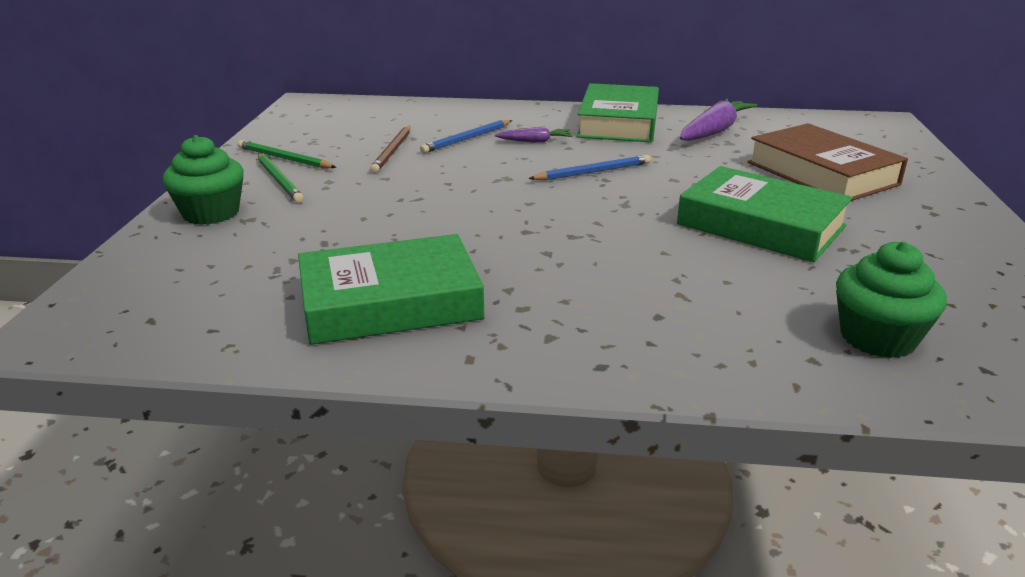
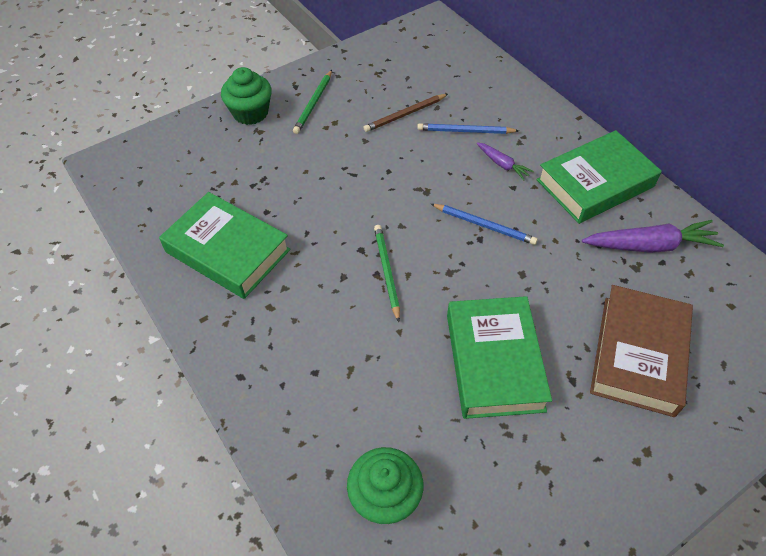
camera: 50 degrees right, 25 degrees up
green pencil [238,140,336,168] -> green pencil moved to [374,225,400,322]

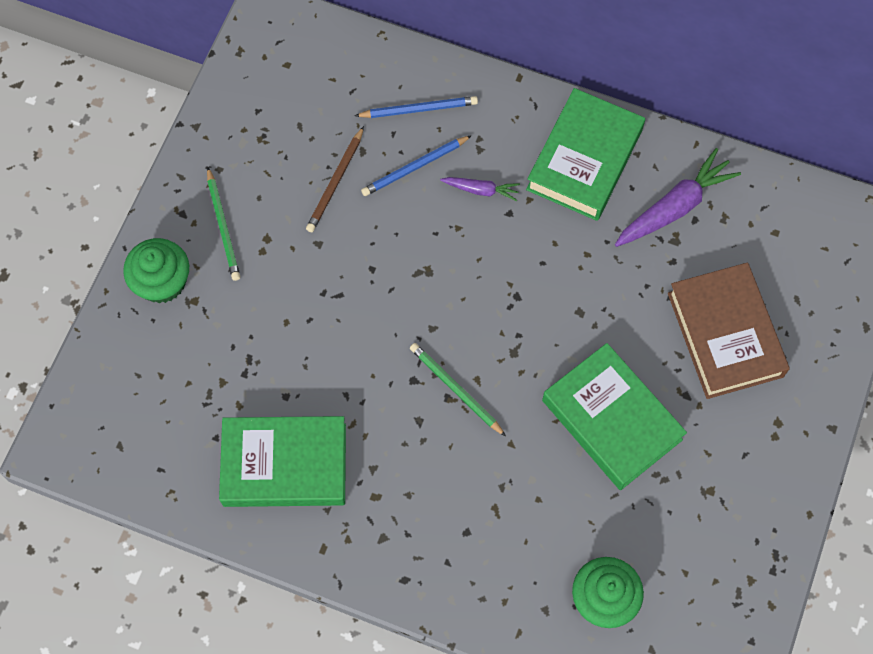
camera: 35 degrees left, 15 degrees up
blue pencil [431,204,538,245] -> blue pencil moved to [355,96,478,118]

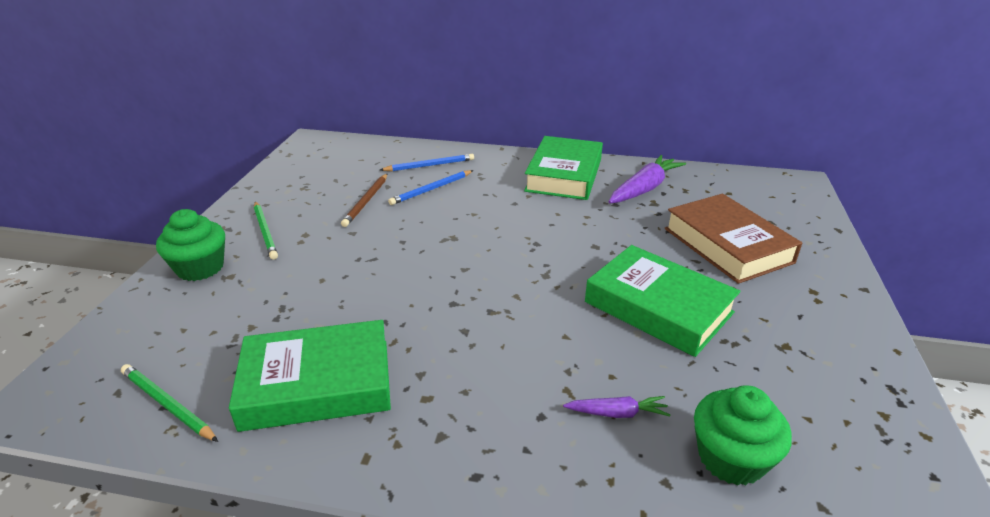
camera: 10 degrees left, 35 degrees down
green pencil [410,343,506,436] -> green pencil moved to [121,364,218,442]
purple carrot [440,177,520,201] -> purple carrot moved to [563,396,670,418]

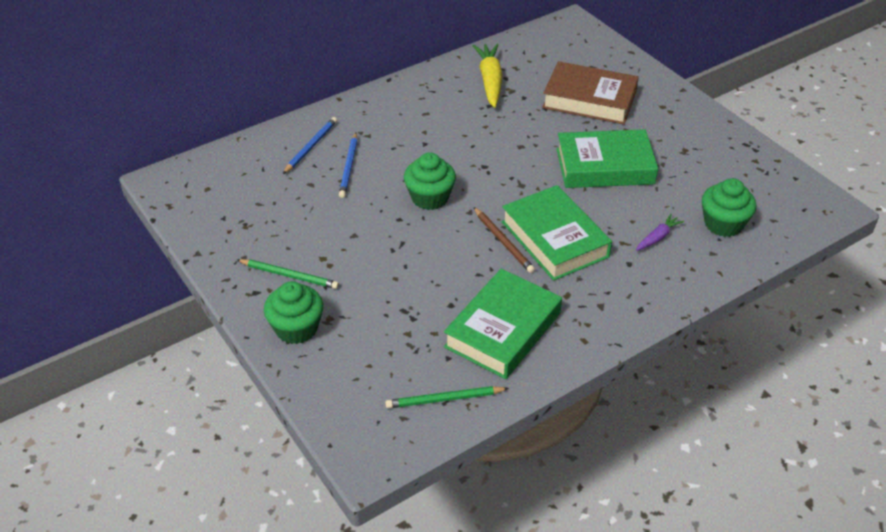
camera: 45 degrees left, 10 degrees up
brown pencil [341,174,387,227] -> brown pencil moved to [474,207,535,273]
green book [524,136,603,200] -> green book moved to [501,185,612,281]
purple carrot [609,155,686,203] -> yellow carrot [472,44,503,108]
none -> green cupcake [404,152,456,210]

